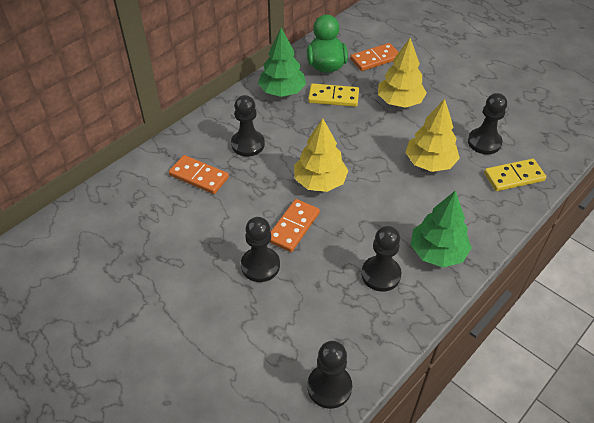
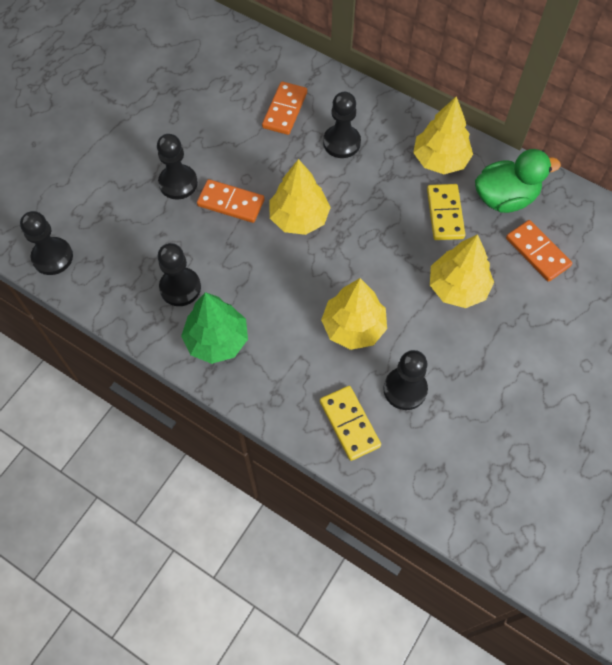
camera: 80 degrees right, 15 degrees up
green tree [258,28,306,97] -> yellow tree [413,96,473,174]

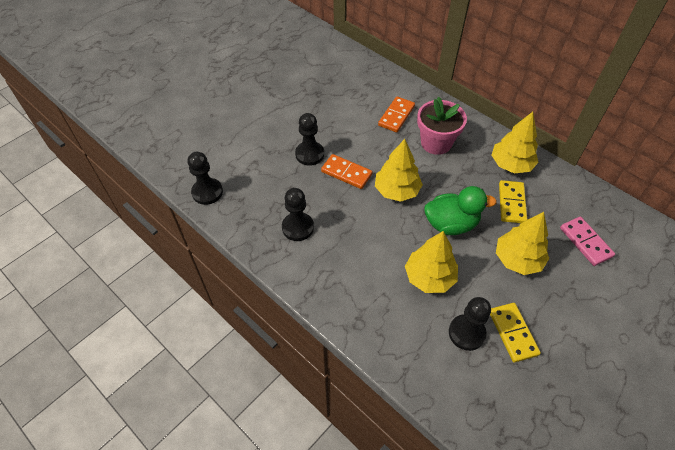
camera: 10 degrees right, 10 degrees down
green tree [181,292,248,364] -> none
yellow domino [320,386,381,461] -> yellow domino moved to [490,303,541,363]
black pawn [323,92,361,158] -> pink flower pot [417,97,467,155]
green duck [475,149,561,213] -> green duck moved to [424,186,497,235]
orange domino [506,220,572,282] -> pink domino [560,216,615,266]

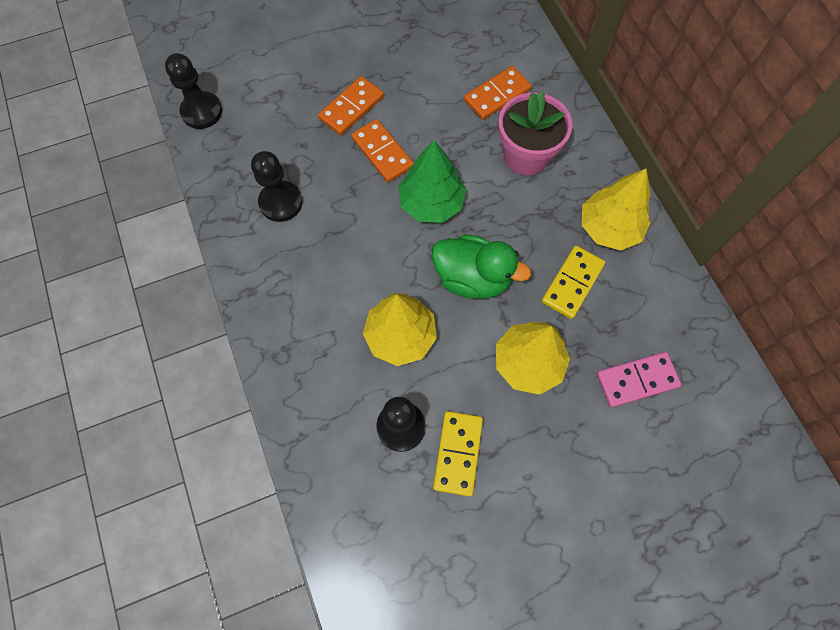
camera: 25 degrees right, 15 degrees up
black pawn [295,113,324,166] -> orange domino [318,76,384,135]
yellow tree [375,139,423,202] -> green tree [398,140,466,223]
pink domino [560,216,615,266] -> pink domino turned 75 degrees clockwise [596,352,681,407]

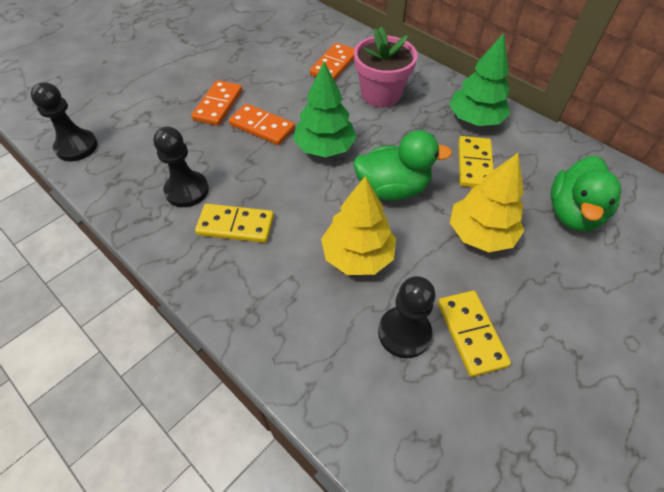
camera: 25 degrees left, 15 degrees down
yellow tree [582,168,651,250] -> green tree [449,33,510,126]
pink domino [596,352,681,407] -> green duck [551,156,621,232]
none -> yellow domino [195,204,274,243]

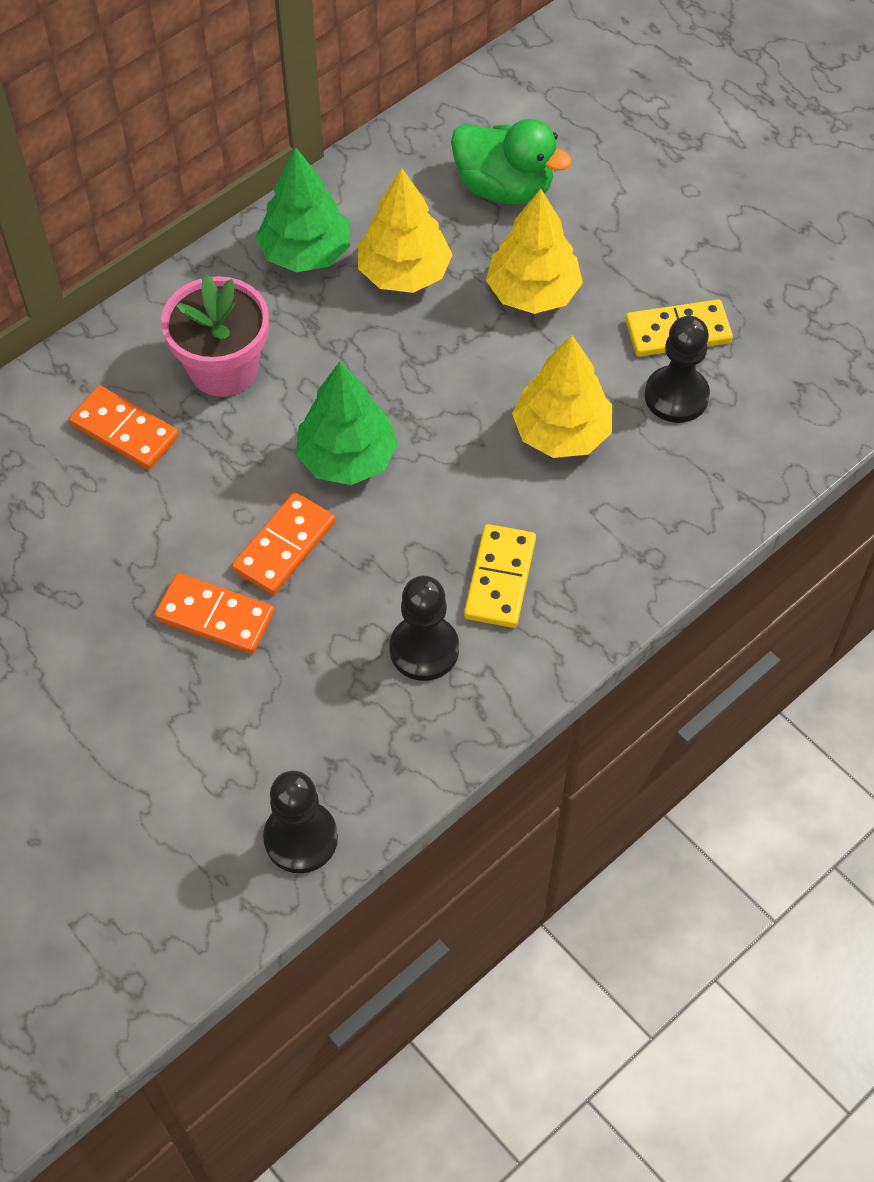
camera: 85 degrees left, 5 degrees up
green duck [353,130,452,200] -> none
yellow domino [458,136,494,187] -> yellow tree [358,168,453,293]

